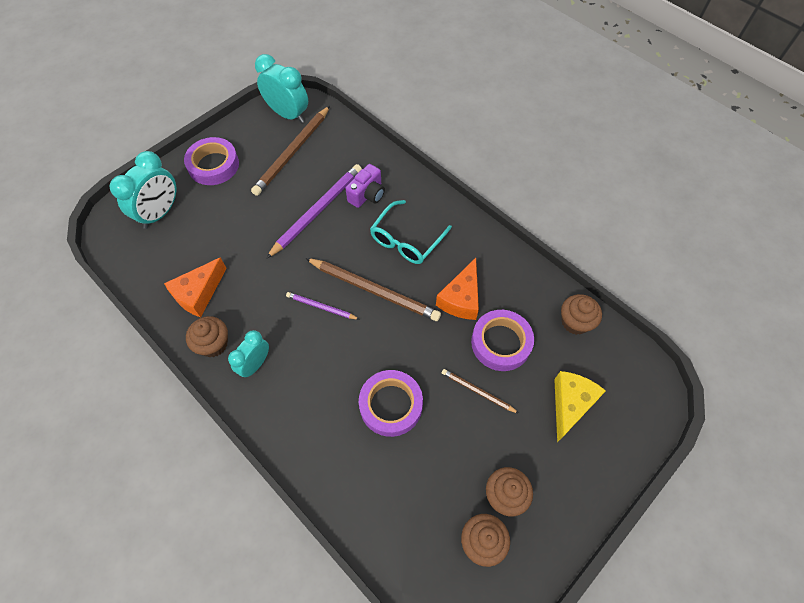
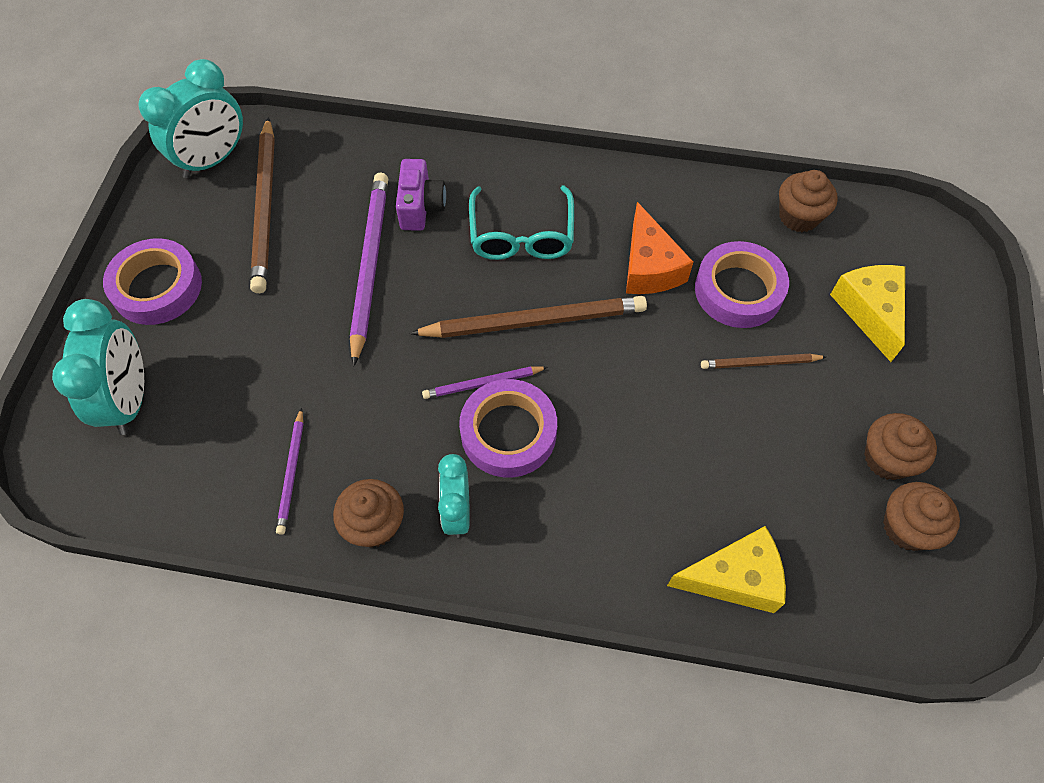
camera: 35 degrees left, 0 degrees up
orange cheese [164,257,227,317] -> purple pencil [276,407,303,535]
turquoise clock [255,54,308,123] -> turquoise clock turned 135 degrees clockwise [138,59,243,178]
purple tape [359,370,423,437] -> purple tape moved to [459,379,557,477]
none -> yellow cheese [667,526,786,613]

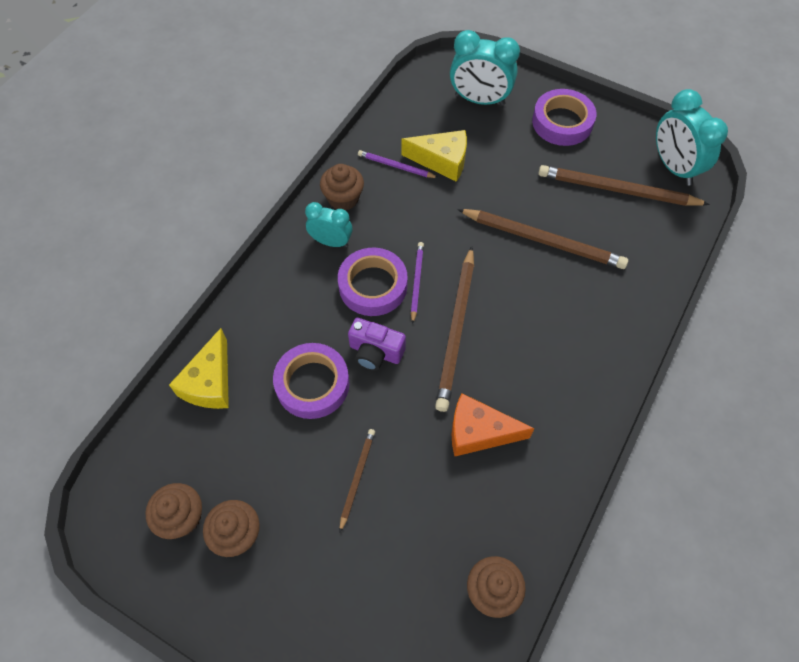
camera: 110 degrees right, 0 degrees up
purple pencil [350,172,388,367] -> brown pencil [457,209,628,269]
purple camera [396,159,446,231] -> purple camera moved to [348,318,406,371]
turquoise glasses [469,185,574,260] -> none
purple tape [695,241,789,328] -> purple tape moved to [273,343,349,419]
yellow cheese [830,265,905,362] -> yellow cheese moved to [401,130,467,182]

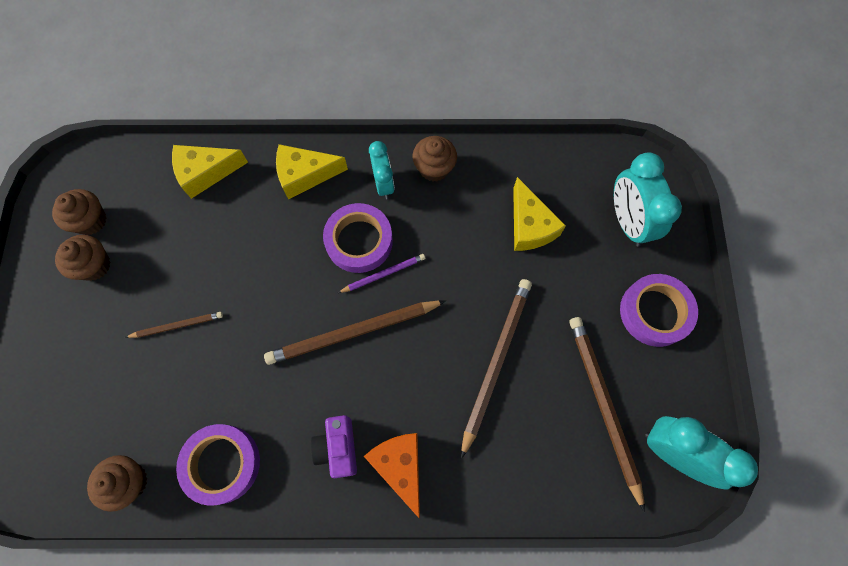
camera: 60 degrees right, 10 degrees up
purple tape [273,343,349,419] -> purple tape moved to [176,424,260,506]
purple camera [348,318,406,371] -> purple camera moved to [310,415,357,478]
purple pencil [358,150,438,178] -> none
orange cheese [452,393,535,457] -> orange cheese moved to [364,433,420,519]
brown pencil [457,209,628,269] -> brown pencil turned 150 degrees counterclockwise [461,279,532,459]
turquoise clock [656,89,728,186] -> turquoise clock turned 90 degrees clockwise [645,416,758,489]
none -> yellow cheese [276,144,348,200]

